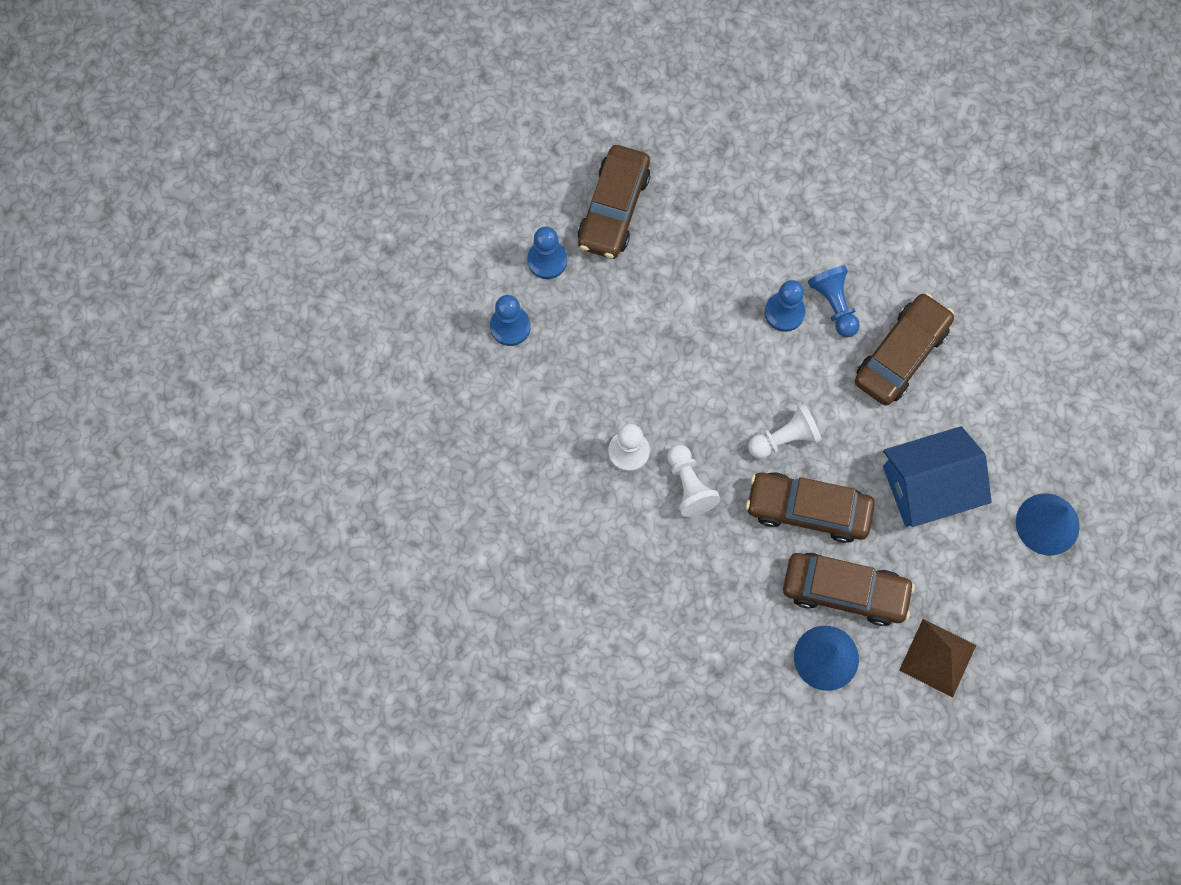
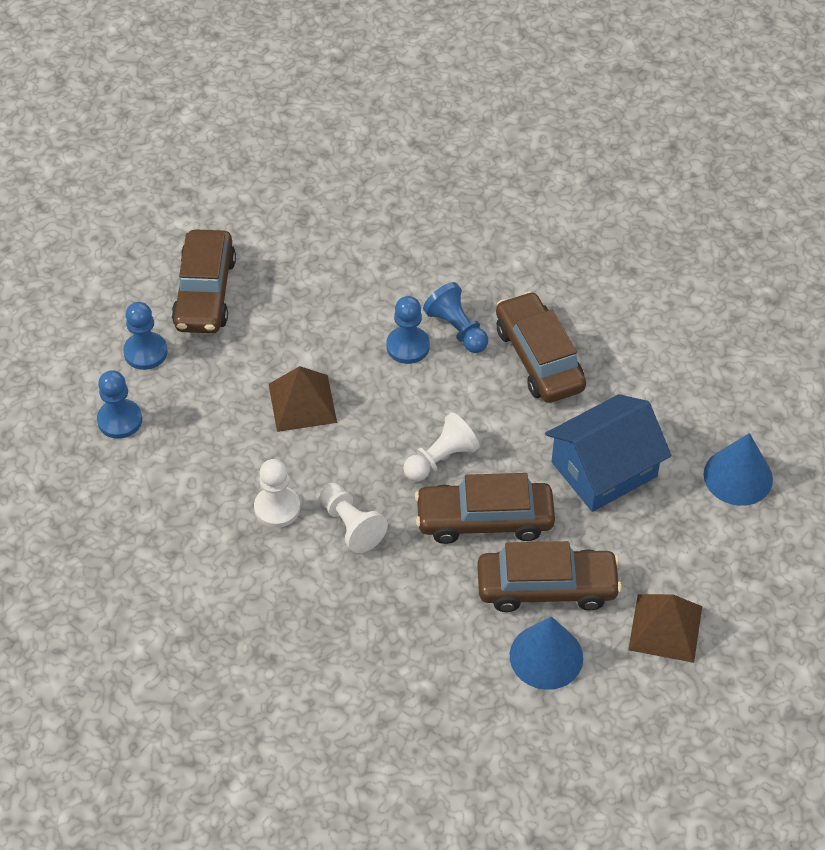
camera: 15 degrees left, 20 degrees down
brown car [855,293,954,406] -> brown car turned 45 degrees counterclockwise [496,291,586,403]
none -> brown pyramid [269,366,337,432]

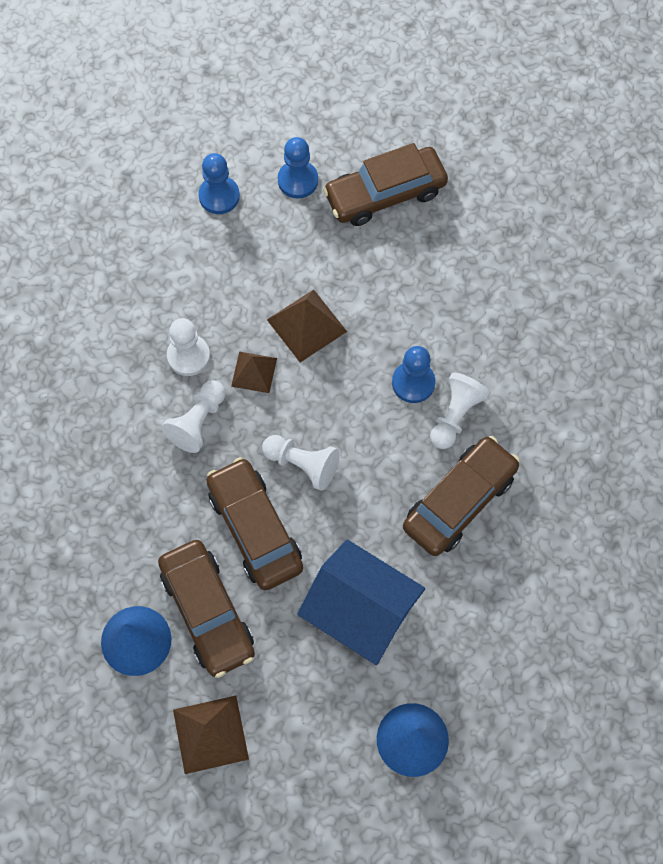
camera: 65 degrees right, 15 degrees up
blue pawn [423,282,488,353] -> white pawn [430,373,491,449]
none -> brown pyramid [231,352,277,393]

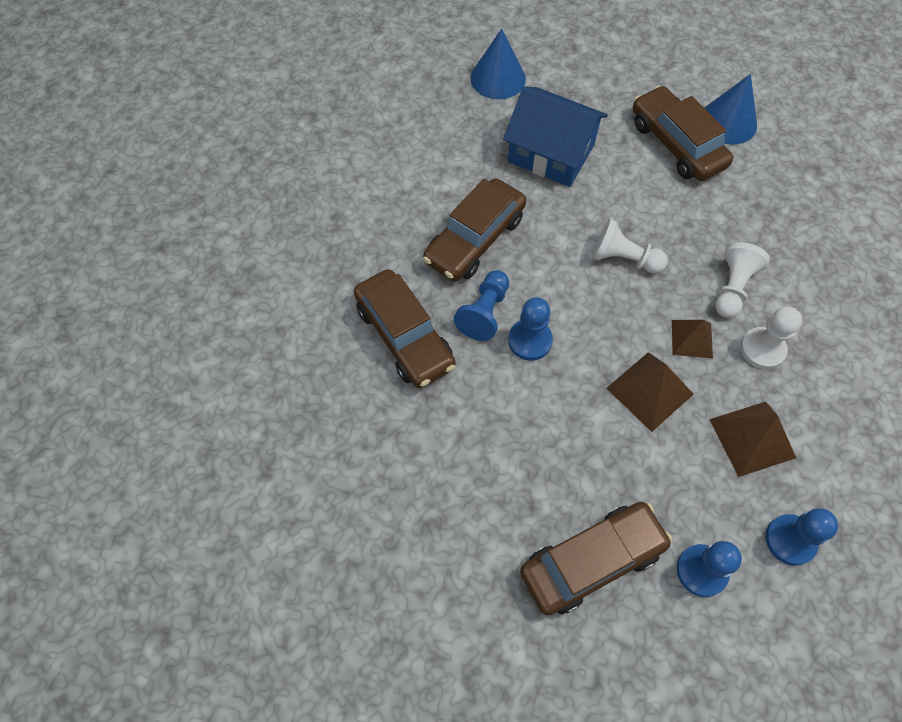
camera: 175 degrees right, 5 degrees down
brown pyramid [173,696,249,774] -> brown pyramid moved to [710,402,796,477]
brown car [206,457,303,590] -> brown car moved to [354,269,456,388]
white pawn [430,373,491,449] -> blue pawn [454,270,509,341]

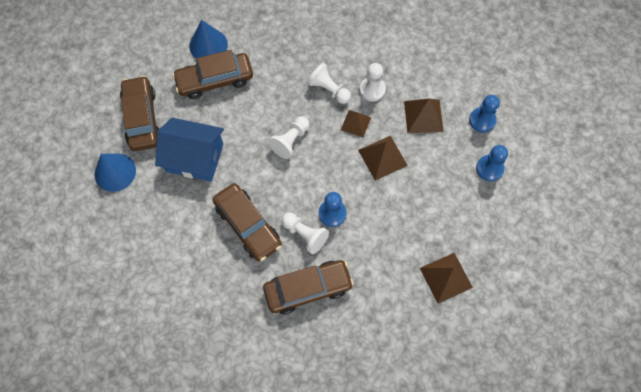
camera: 75 degrees left, 5 degrees up
blue pawn [454,270,509,341] -> white pawn [281,212,329,254]
blue house [503,86,608,187] -> blue house turned 60 degrees clockwise [155,118,224,182]
brown car [520,502,673,616] -> brown car moved to [120,76,159,151]
none -> brown pyramid [420,253,473,303]

